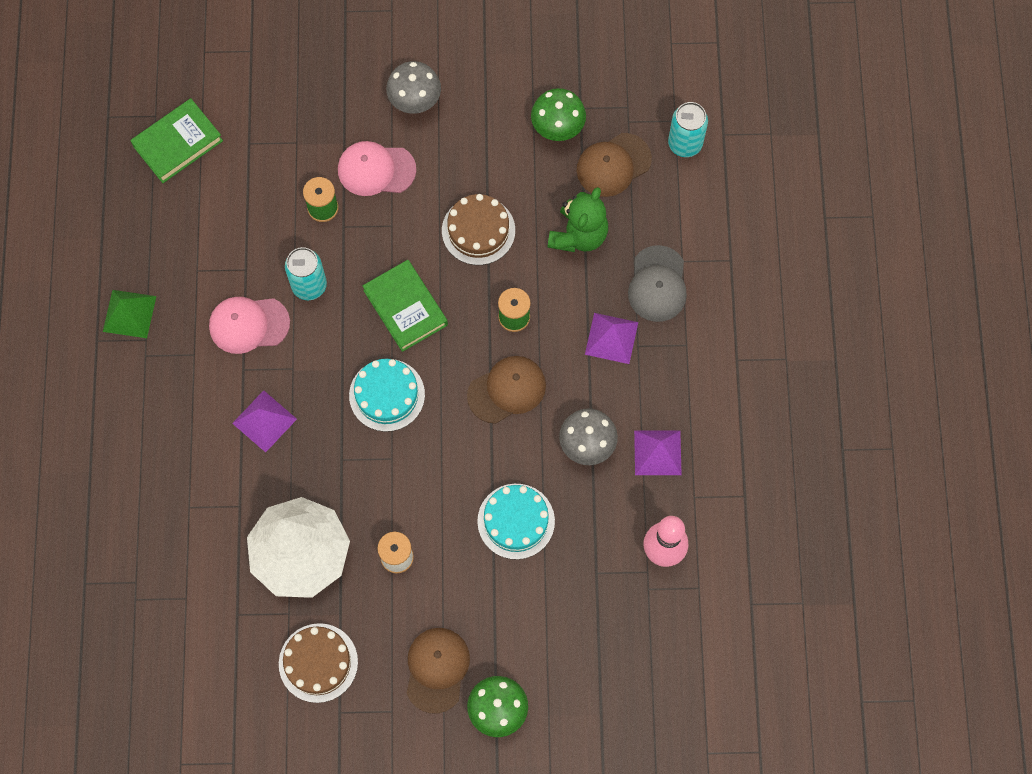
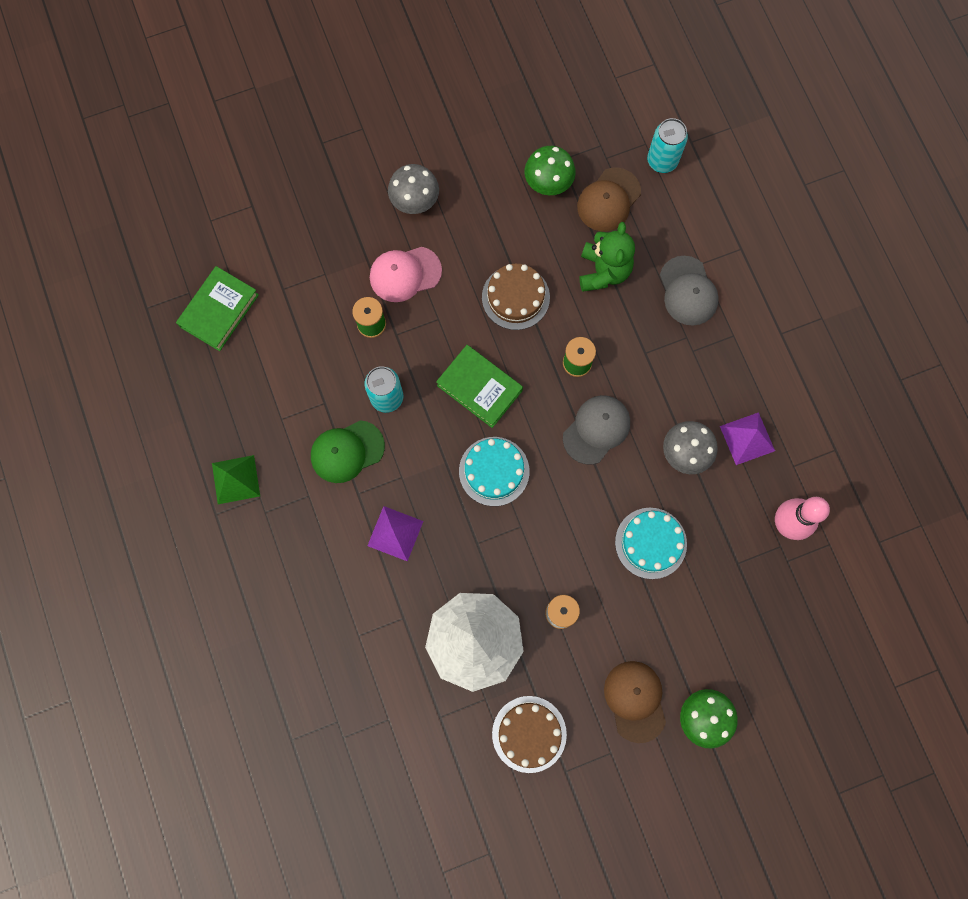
camera: 20 degrees left, 5 degrees up
pink cap [209,297,290,354] -> green cap [311,420,385,483]
brown cap [467,356,546,424] -> grey cap [563,395,630,465]
purple pyramid [585,313,638,364] -> none

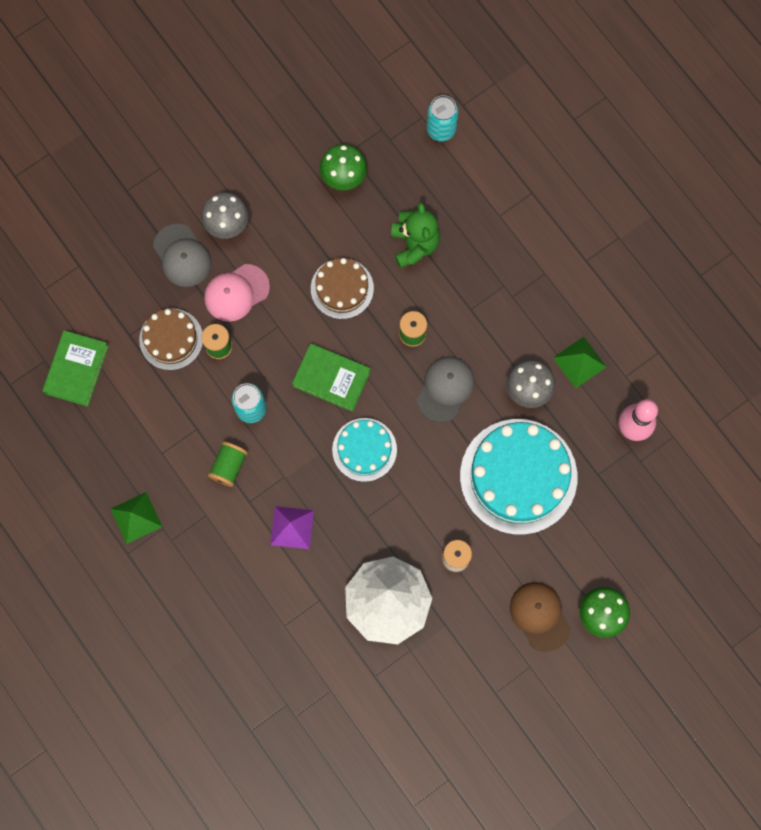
camera: 15 degrees left, 0 degrees up
green cap [311,420,385,483] -> green spool [208,442,248,487]
brown cake [492,696,567,773] -> brown cake moved to [139,308,203,370]
brown cap [577,168,641,231] -> none
turquoise cake [615,508,687,579] -> turquoise cake [460,419,577,535], size x1.81
grey cap [660,256,719,326] -> grey cap moved to [153,224,212,287]
purple pyramid [720,412,775,465] -> green pyramid [553,337,606,388]

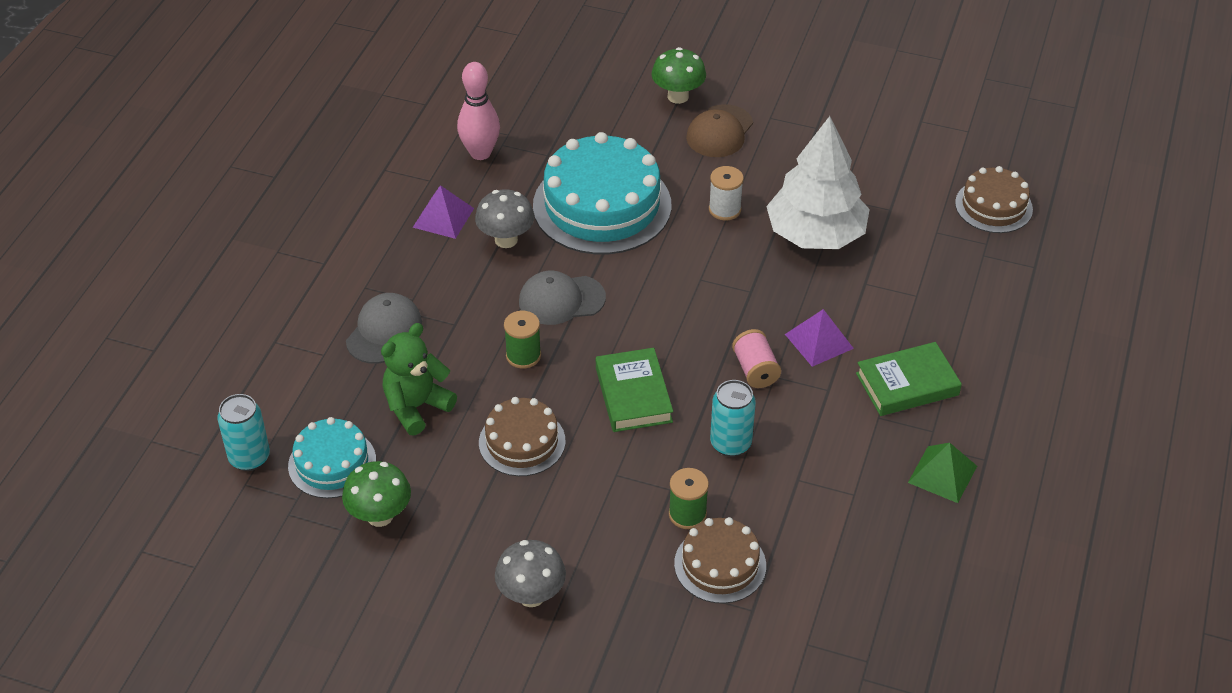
camera: 125 degrees left, 30 degrees down
green book [42,330,109,407] -> green book moved to [856,342,962,416]
grey cap [153,224,212,287] -> grey cap moved to [346,293,422,364]
pink cap [204,264,270,322] -> none
green spool [208,442,248,487] -> none
turquoise cake [332,418,397,482] -> turquoise cake moved to [288,417,376,498]
green pyramid [553,337,606,388] -> purple pyramid [413,185,474,239]
none -> pink spool [732,329,781,388]
none -> brown cake [955,166,1033,233]

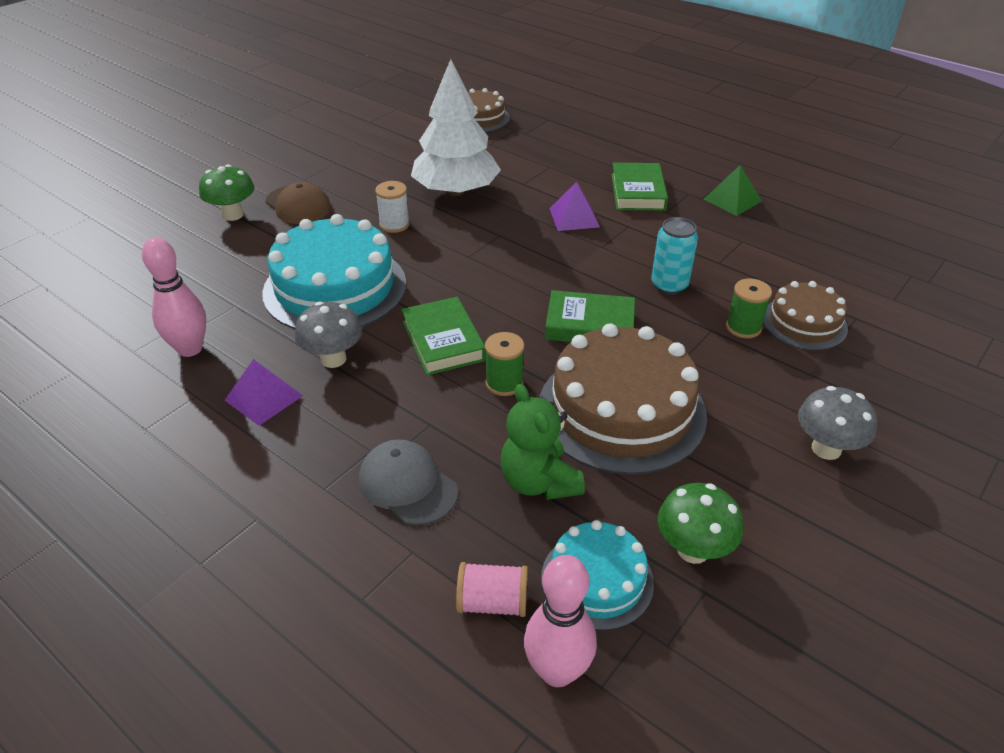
camera: 70 degrees left, 5 degrees down
turquoise can [217,394,270,471] -> pink bowling pin [524,555,597,687]
brown cake [479,397,566,476] -> brown cake [539,323,707,475], size x1.81
grey cap [519,271,606,325] -> green book [401,297,486,375]
pink spool [732,329,781,388] -> pink spool moved to [456,562,528,617]

